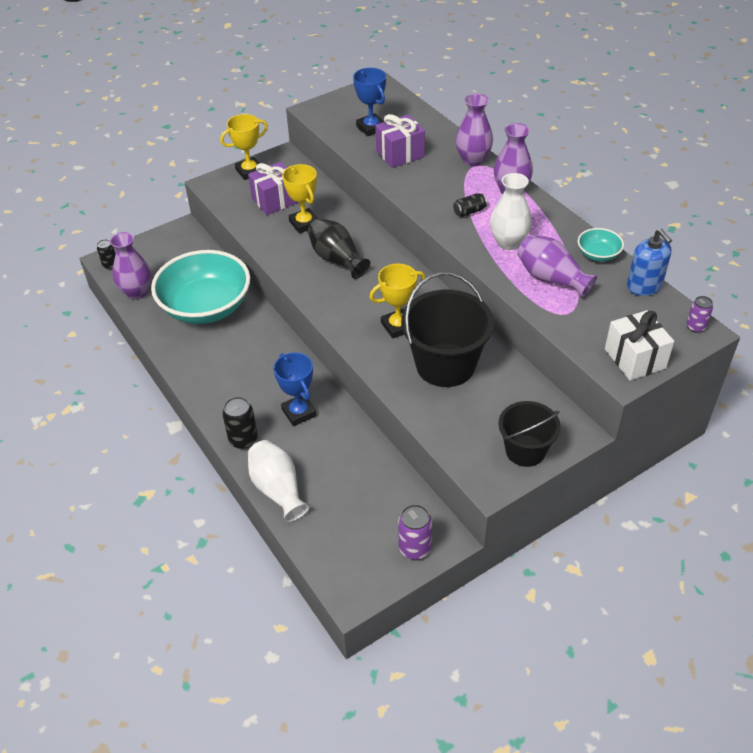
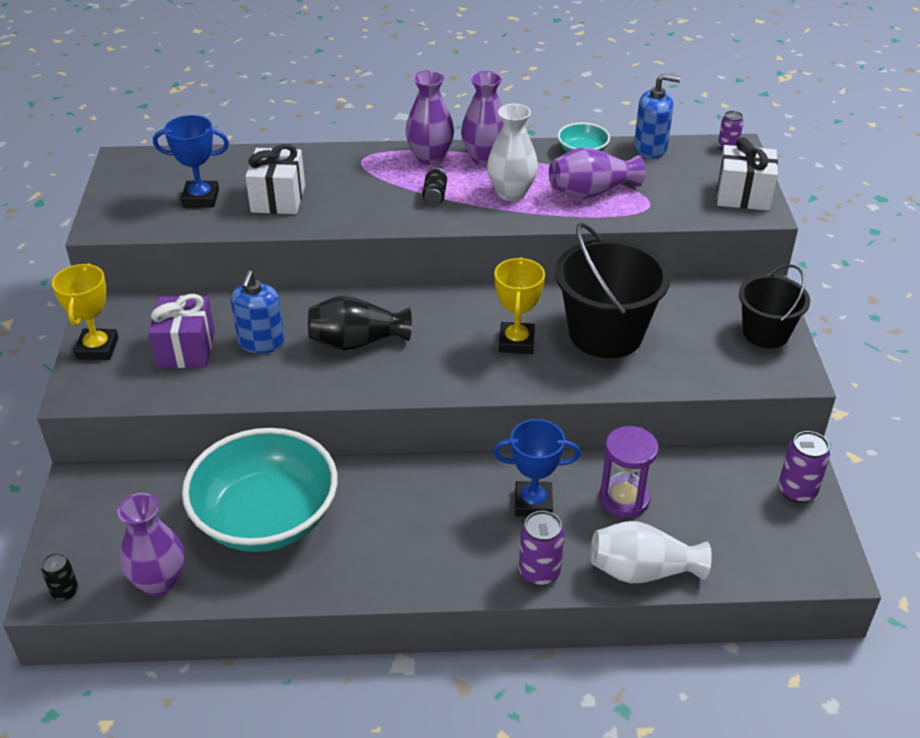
camera: 60 degrees left, 5 degrees down
black can [222,396,258,449] -> purple can [519,511,565,586]
yellow trophy [282,164,318,234] -> blue soap dispenser [231,270,285,353]
purple gift [375,114,425,168] -> white gift [245,144,305,214]
purple vase [455,94,493,166] -> purple vase moved to [461,71,503,166]
none -> purple hourglass [599,426,659,518]

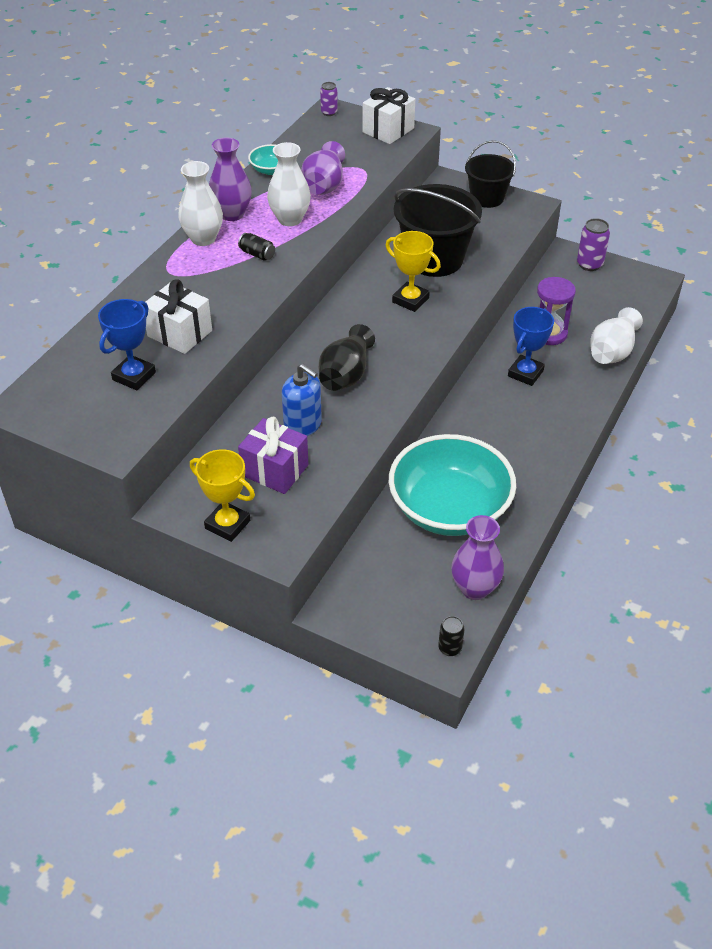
camera: 60 degrees left, 5 degrees up
purple vase [405,70,454,165] -> white vase [178,161,223,246]
purple can [519,511,565,586] -> none
blue soap dispenser [634,74,681,158] -> none

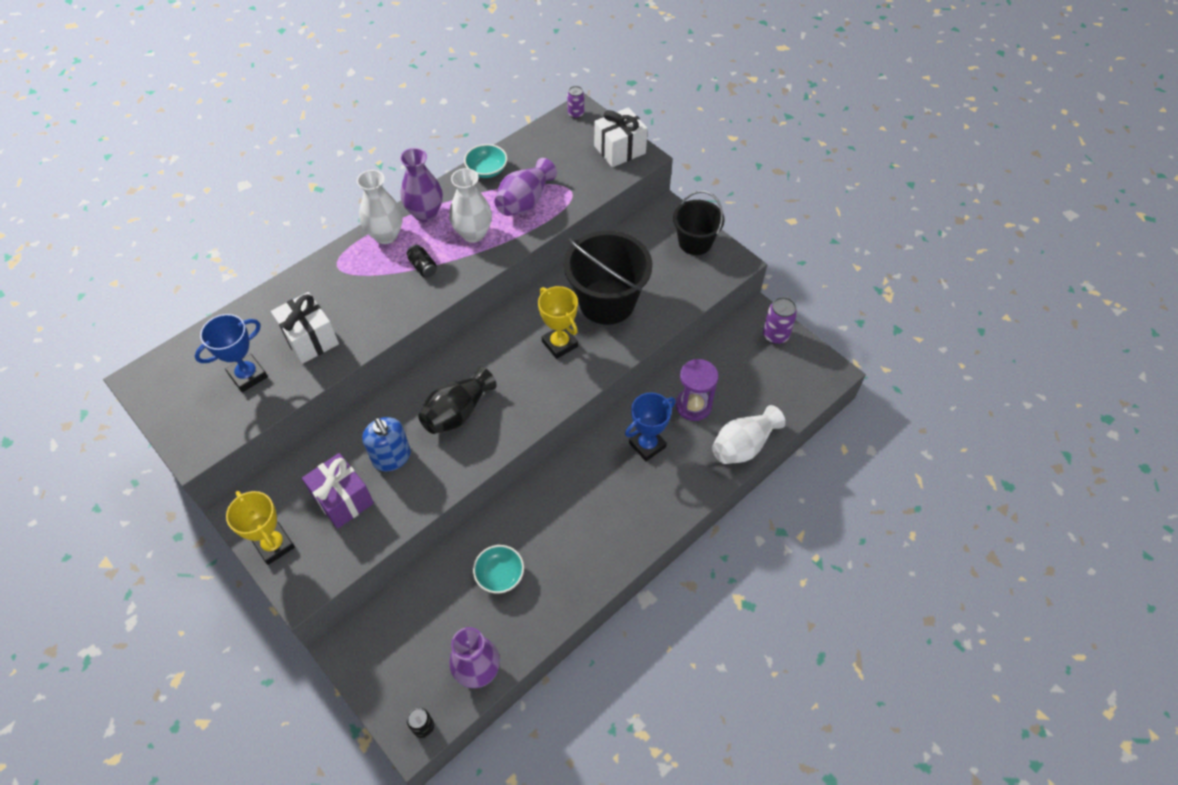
camera: 20 degrees right, 10 degrees up
turquoise bowl [389,434,516,536] -> turquoise bowl [473,545,524,593], size x0.43

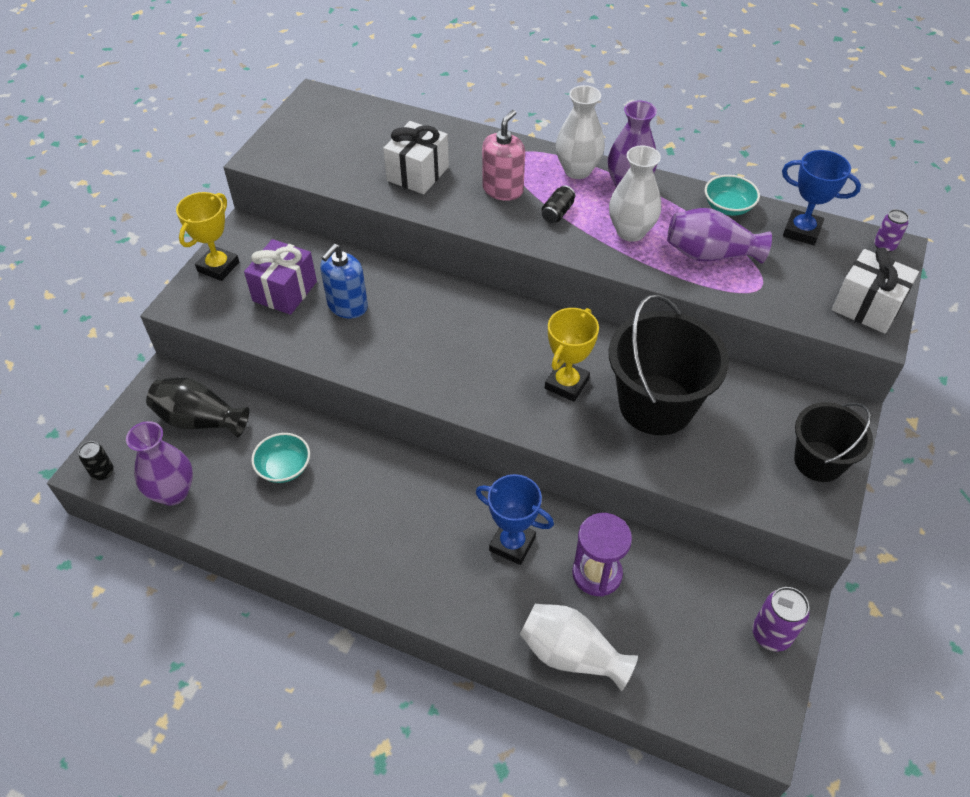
camera: 65 degrees right, 5 degrees down
blue trophy [195,314,268,392] -> blue trophy moved to [782,150,861,245]
black vase [418,367,497,434] -> black vase moved to [146,377,249,437]
none -> pink soap dispenser [482,110,525,201]

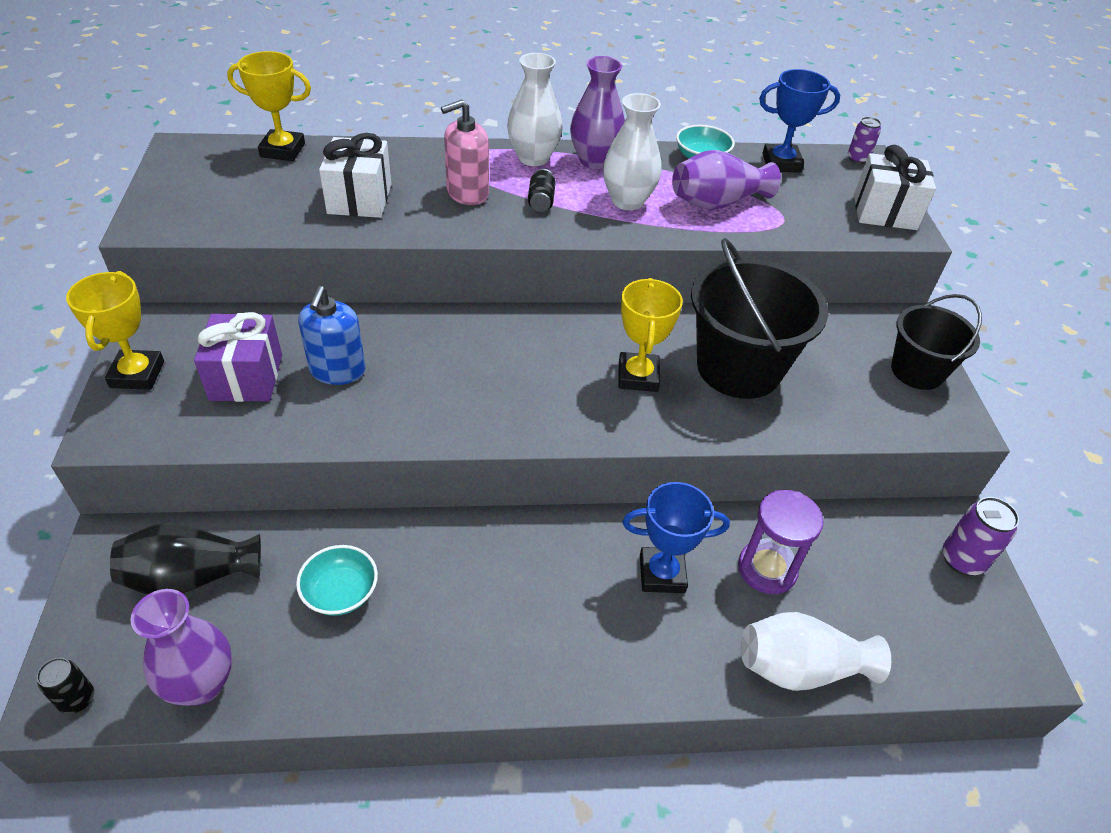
camera: 30 degrees left, 5 degrees down
pink soap dispenser [482,110,525,201] -> pink soap dispenser turned 120 degrees counterclockwise [441,99,489,205]
none -> yellow trophy [227,51,311,161]

